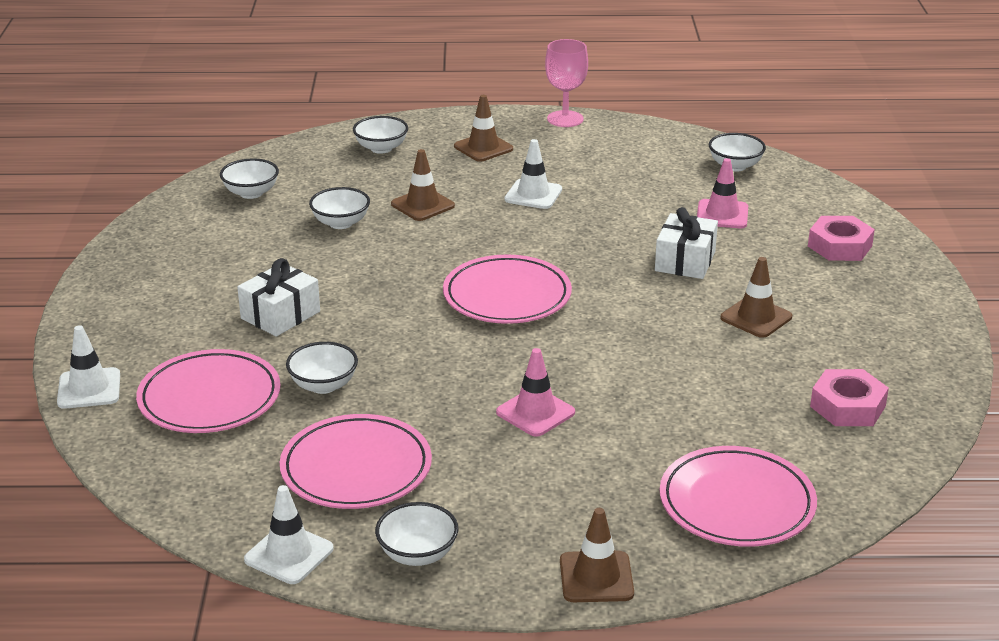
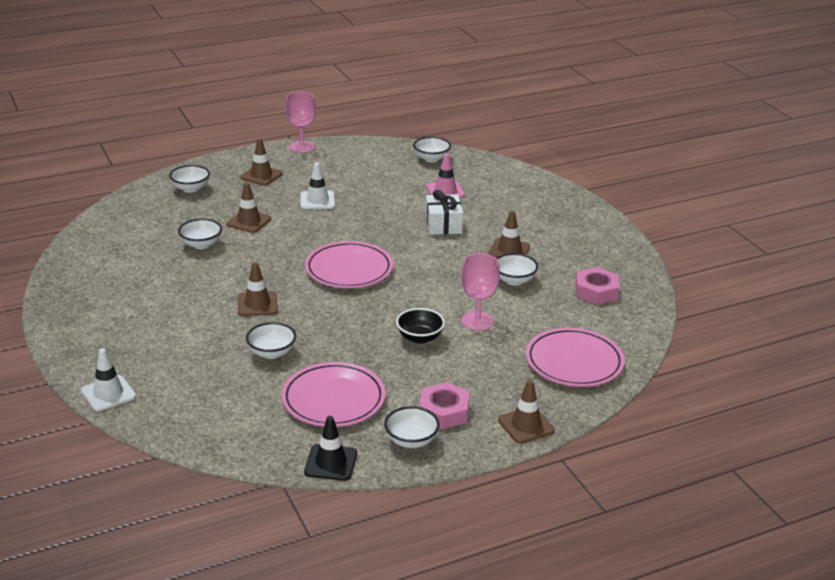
camera: 25 degrees left, 0 degrees up
pink plate [136,349,281,433] -> none
white bowl [220,158,279,199] -> white bowl moved to [496,253,538,286]
white gift [237,258,320,337] -> none
white traffic cone [244,485,333,584] -> black traffic cone [304,416,357,481]
pink traffic cone [496,348,575,437] -> black bowl [396,308,445,344]
pink nut [808,216,875,261] -> pink nut moved to [419,382,470,430]
none -> brown traffic cone [238,262,278,316]
none -> pink goblet [461,253,500,331]

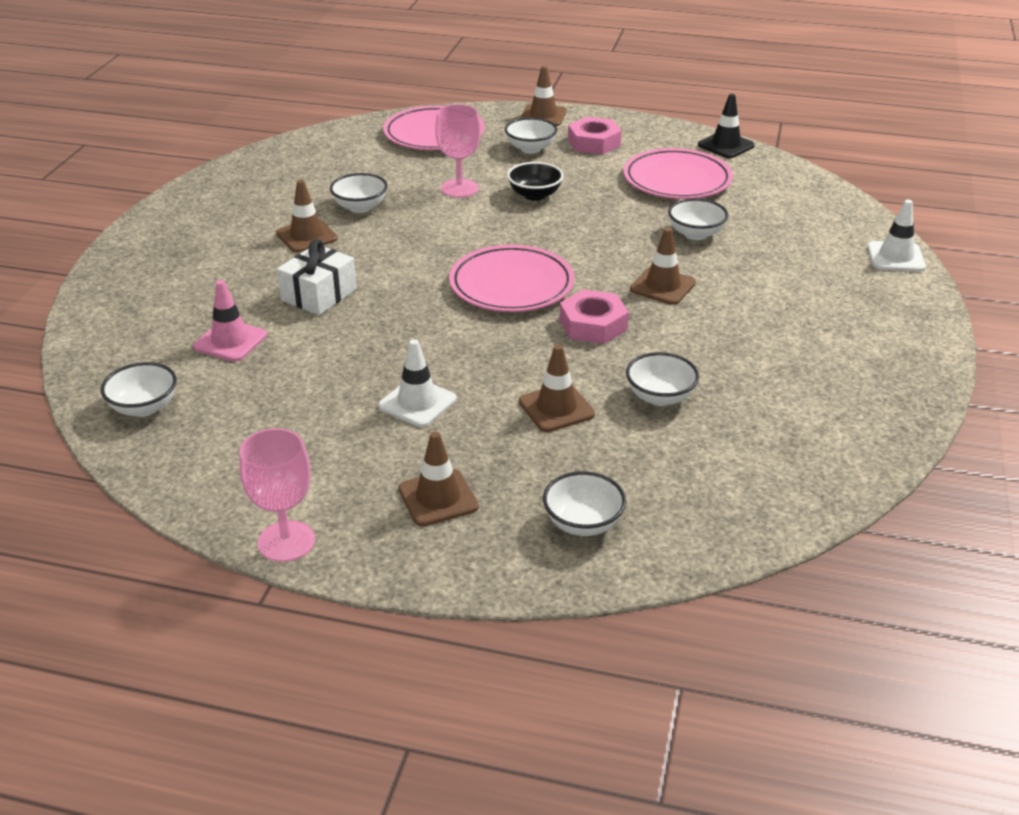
camera: 140 degrees left, 5 degrees up
white bowl [384,406,440,448] -> white bowl moved to [505,118,557,153]
pink nut [576,267,619,305] -> pink nut moved to [560,289,629,344]

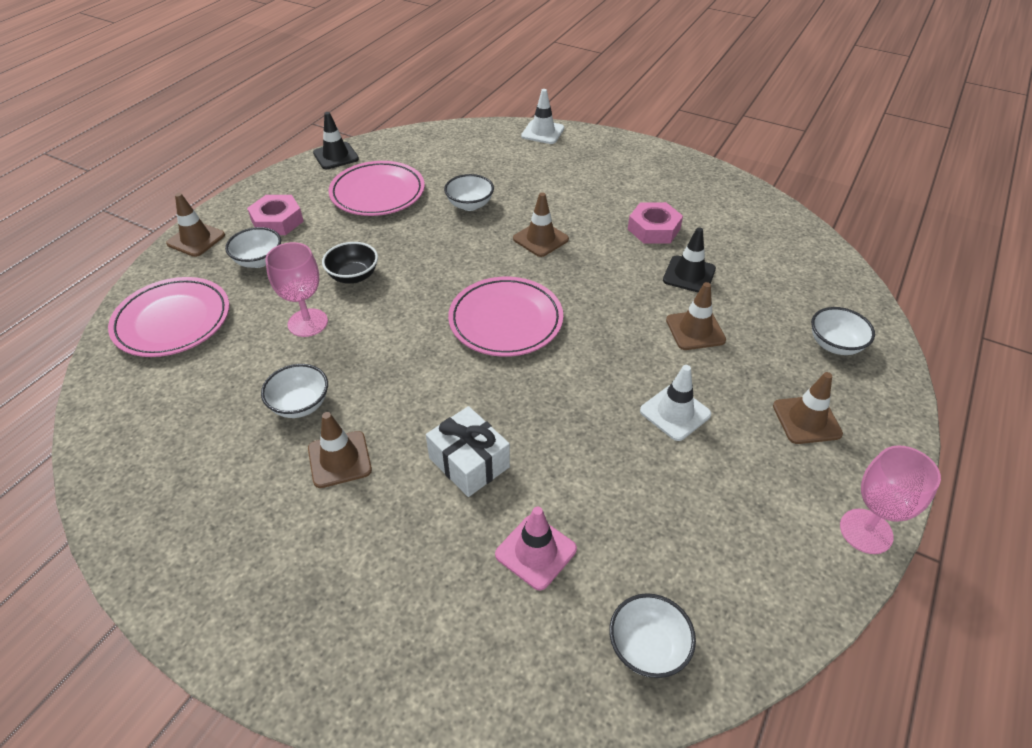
camera: 75 degrees left, 10 degrees up
pink nut [560,289,629,344] -> pink nut moved to [628,202,683,244]
white bowl [626,352,699,406] -> black traffic cone [663,227,716,292]

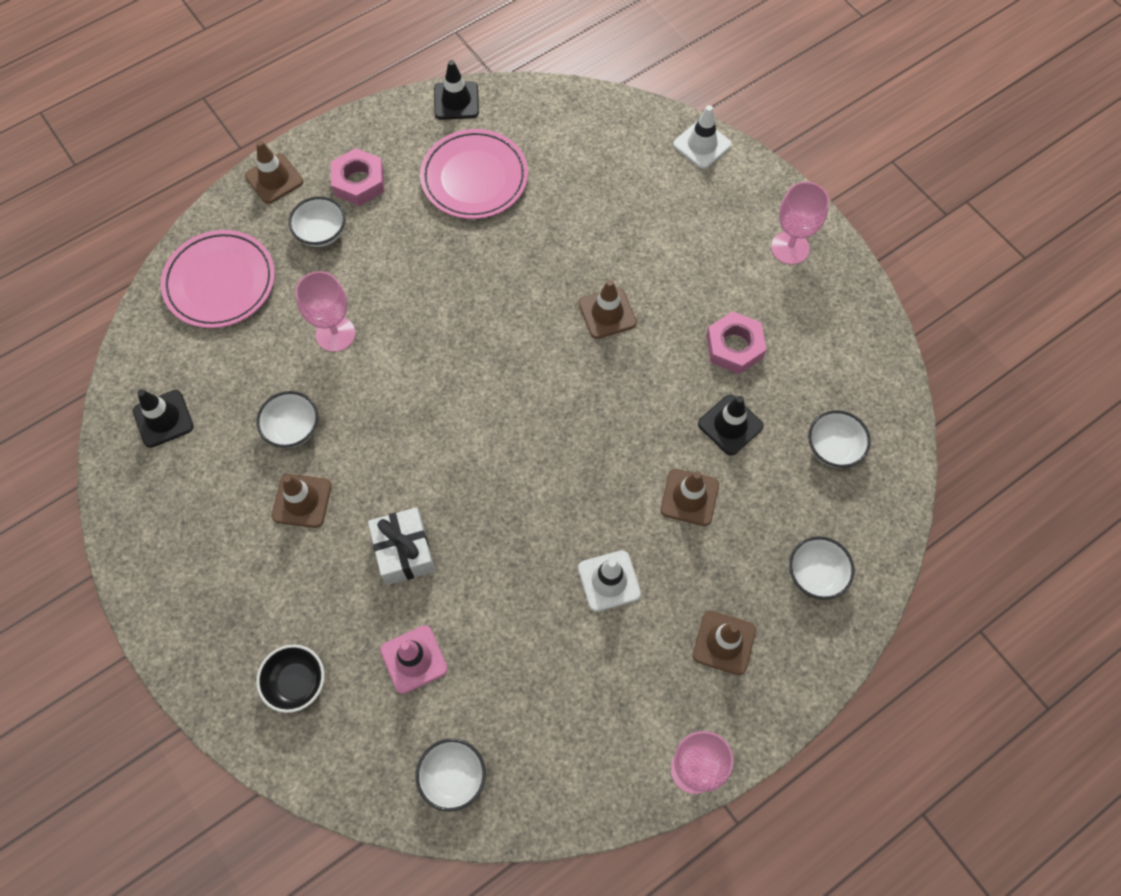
camera: 25 degrees right, 20 degrees up
black bowl [322,242,378,284] -> black bowl moved to [256,644,324,713]
white bowl [444,174,494,211] -> white bowl moved to [808,410,871,468]
pink plate [448,277,563,357] -> none
none -> black traffic cone [133,389,194,448]
none -> pink goblet [771,182,829,265]

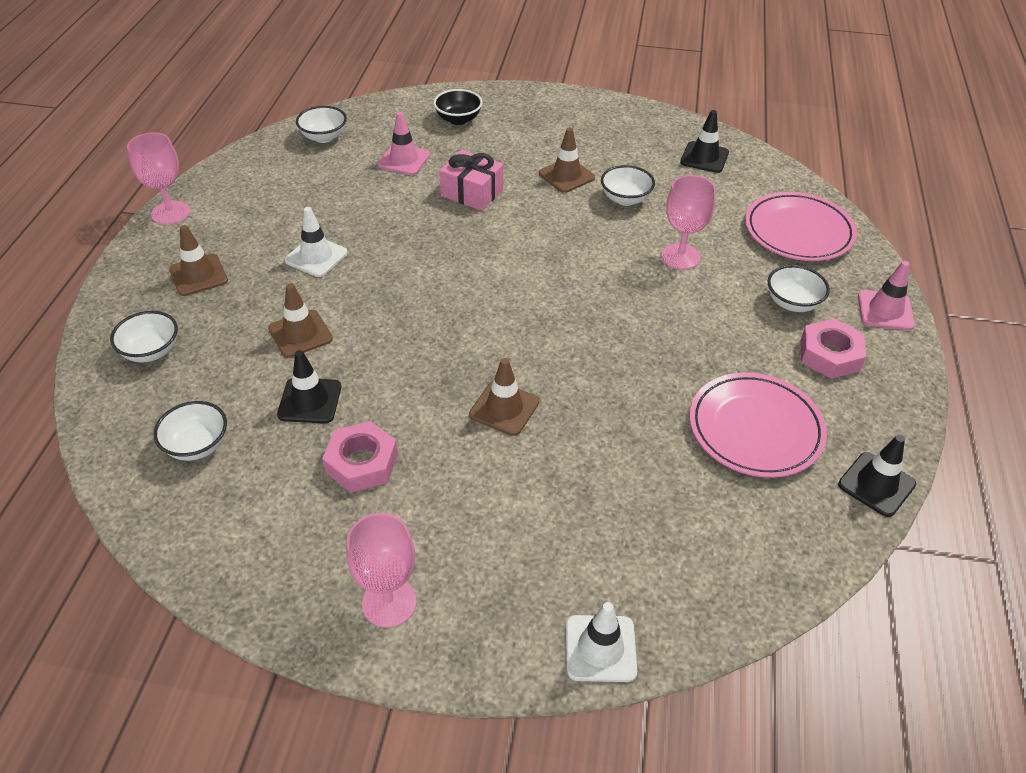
camera: 135 degrees right, 20 degrees down
brown traffic cone [245,140,303,204] -> pink traffic cone [858,261,915,330]
white gift [368,507,435,585] -> pink gift [439,150,503,211]

